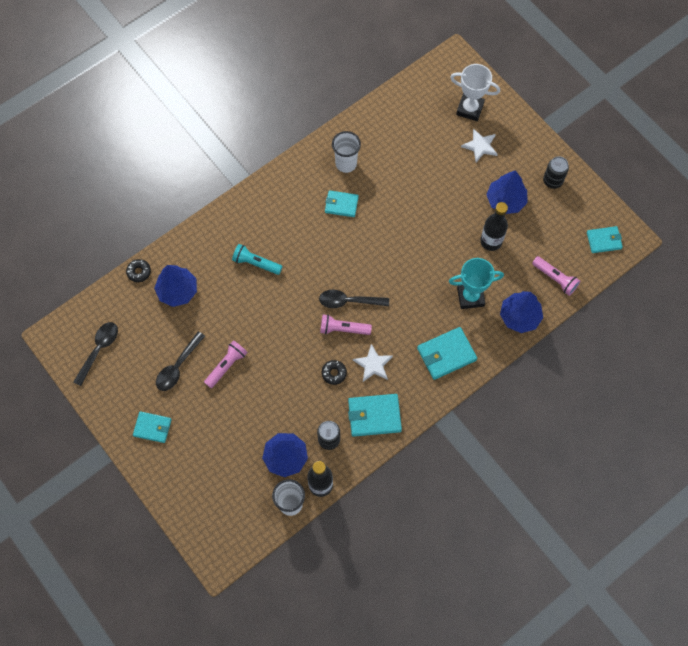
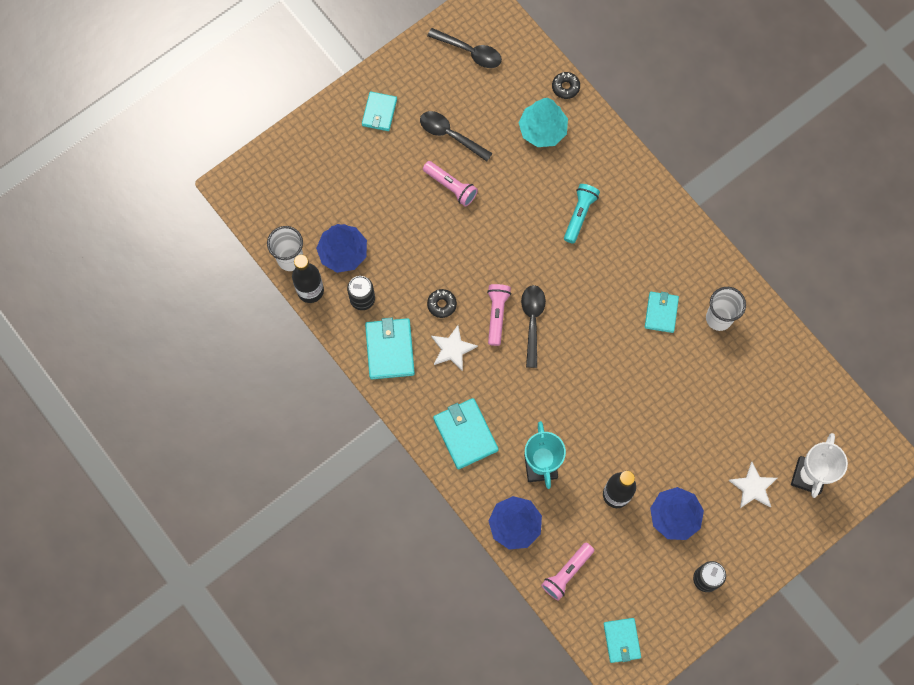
camera: 90 degrees right, 5 degrees up
blue tree [154,265,197,307] -> turquoise tree [518,98,568,147]

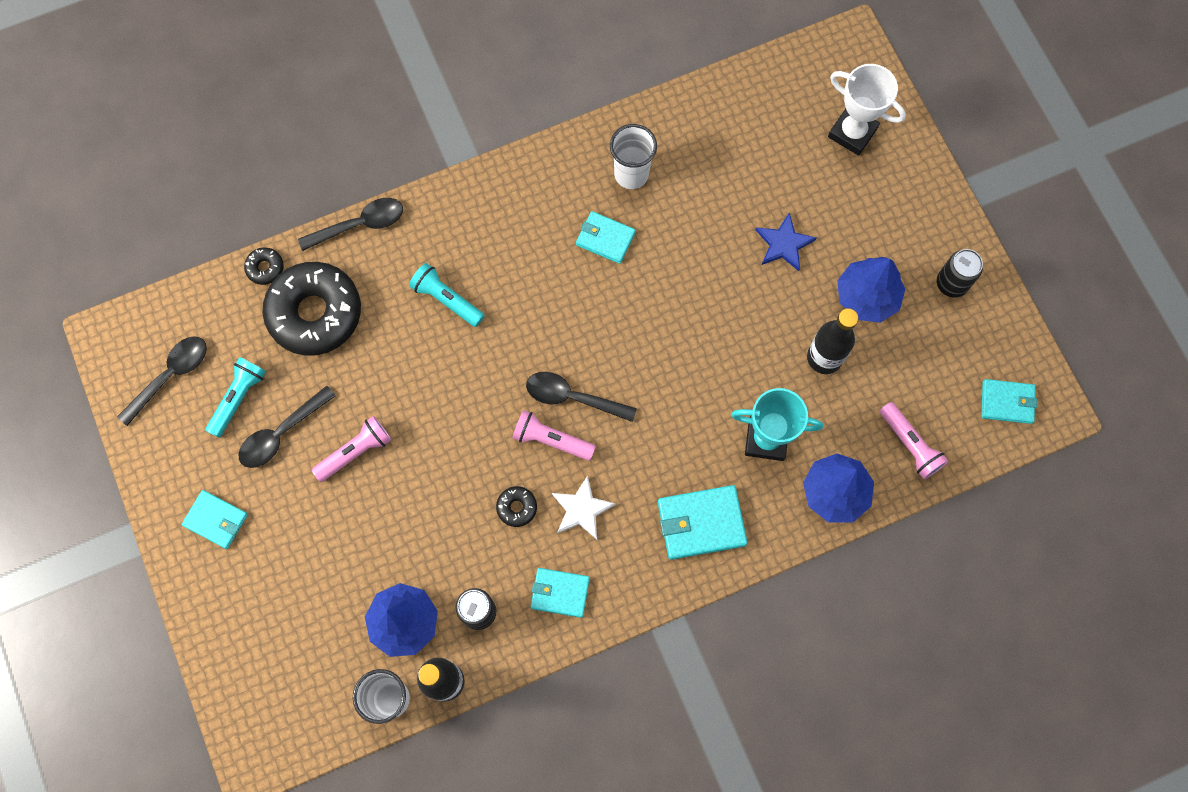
camera: 75 degrees left, 0 degrees up
turquoise wallet [365,318,415,379] -> turquoise wallet [531,568,590,618], size x0.66
turquoise tree [518,98,568,147] -> black donut [262,262,361,356]
white star [728,462,777,508] -> none
none -> turquoise flashlight [205,357,266,438]
none -> black spoon [298,198,403,251]
none -> blue star [755,212,817,271]

